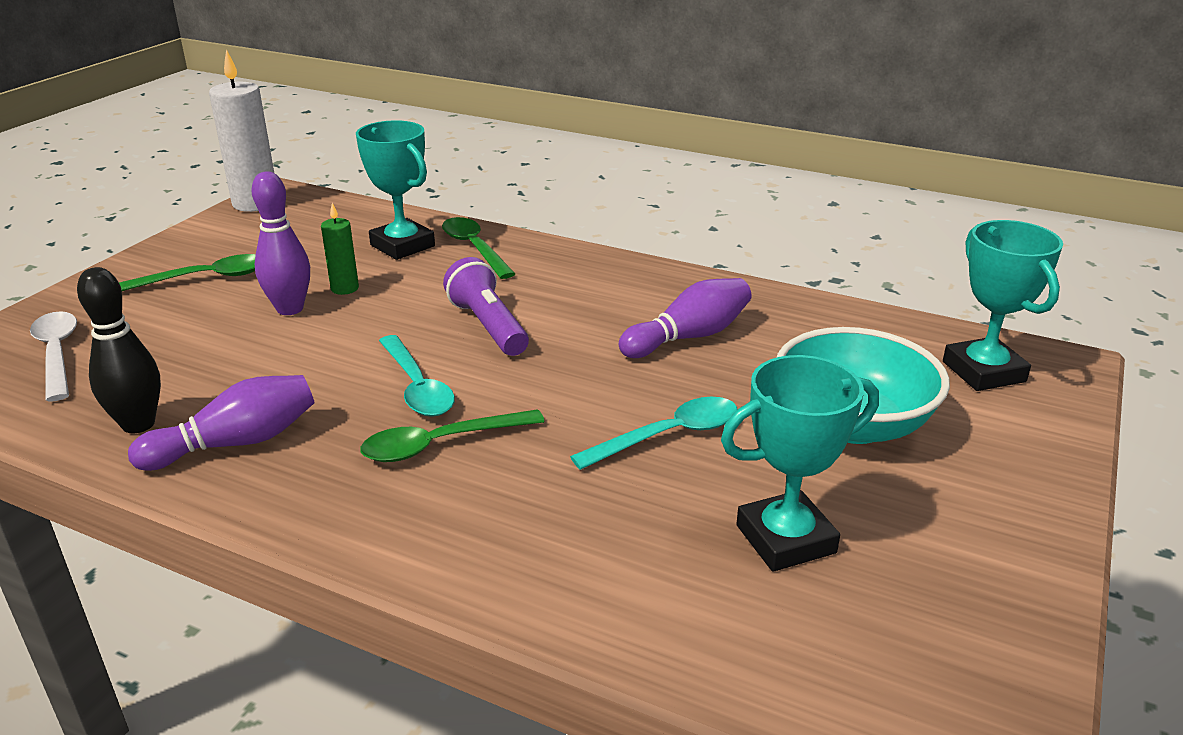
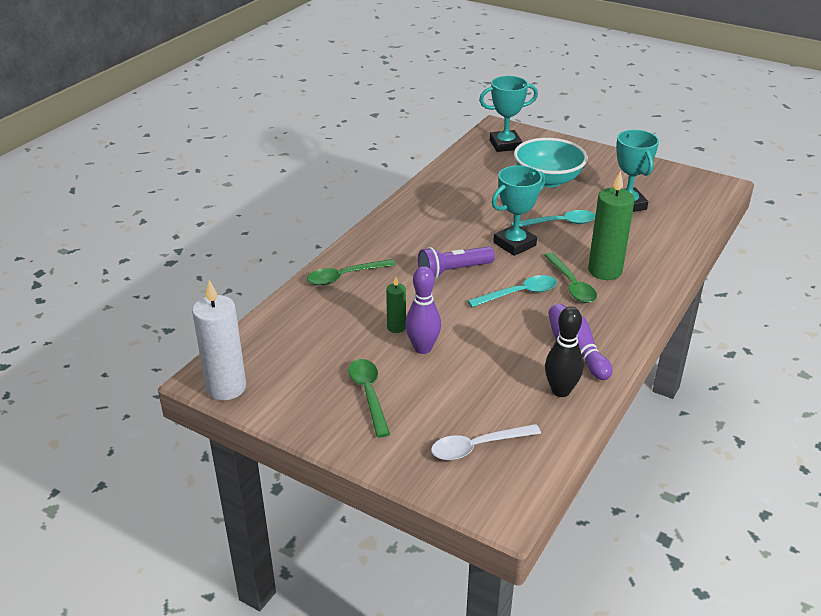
camera: 85 degrees left, 5 degrees up
turquoise trophy [356,120,435,260] -> turquoise trophy moved to [492,165,546,256]
turquoise spoon [570,397,737,470] -> turquoise spoon turned 105 degrees clockwise [511,210,595,227]
purple bowling pin [619,278,752,358] -> none
none -> green candle [588,171,635,280]

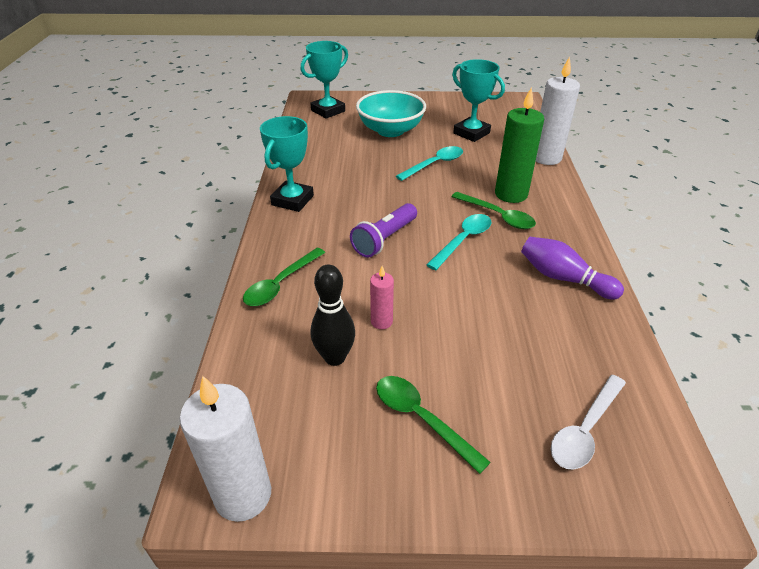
camera: 30 degrees left, 5 degrees up
green candle [386,277,406,333] -> pink candle [370,266,394,329]
purple bowling pin [405,266,441,354] -> none
turquoise trophy [492,165,546,256] -> turquoise trophy moved to [260,116,314,212]
black bowling pin [545,307,583,397] -> black bowling pin moved to [311,264,355,366]
none -> white candle [536,56,580,165]

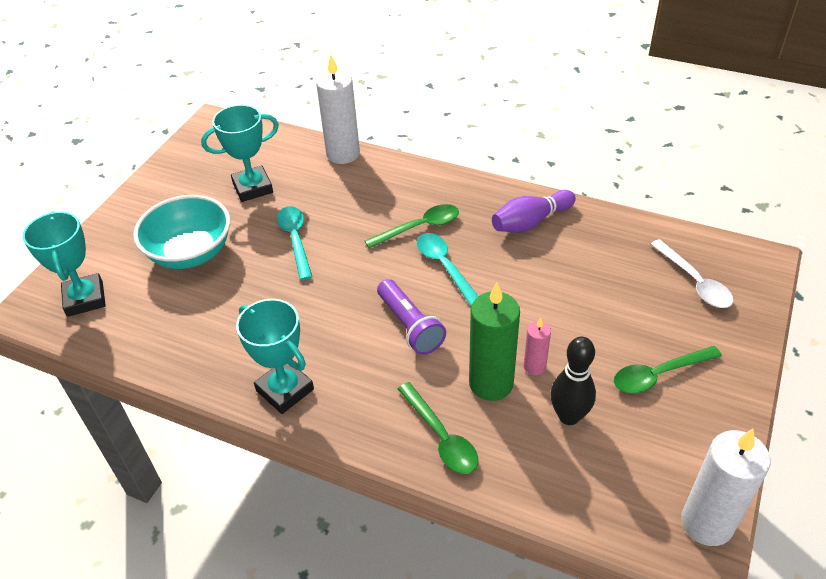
camera: 65 degrees left, 5 degrees up
green candle [495,87,544,203] -> green candle moved to [469,282,520,401]

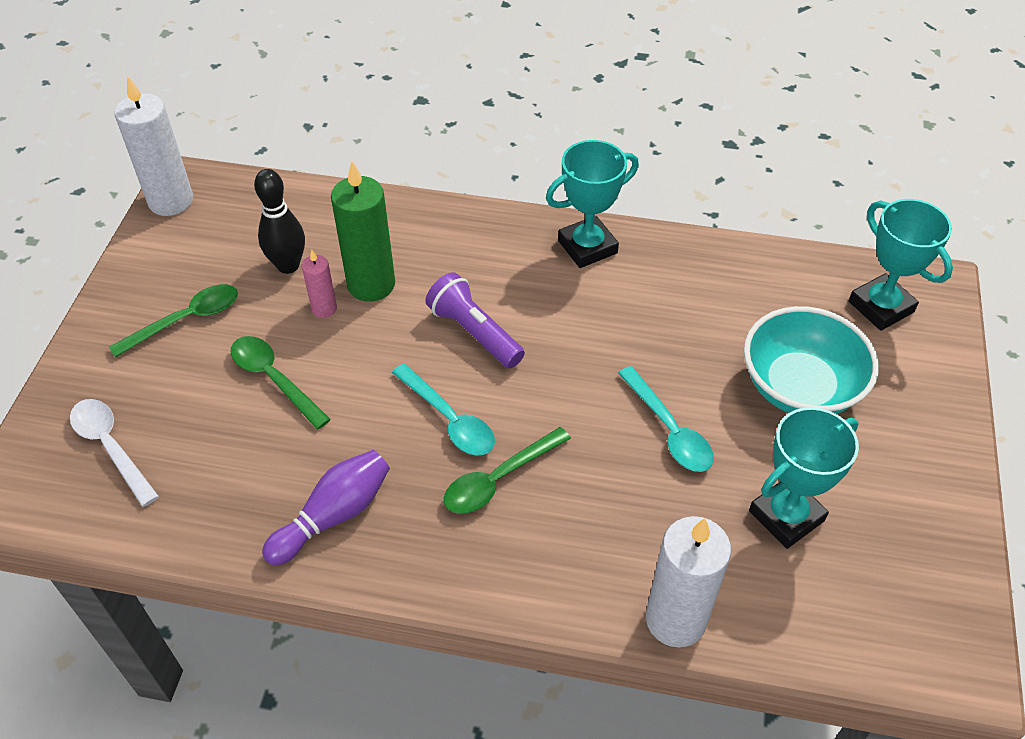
camera: 165 degrees right, 5 degrees up
turquoise trophy [236,299,314,414] -> turquoise trophy turned 60 degrees counterclockwise [546,140,639,268]
green spoon [398,382,478,474] -> green spoon moved to [231,336,331,429]

